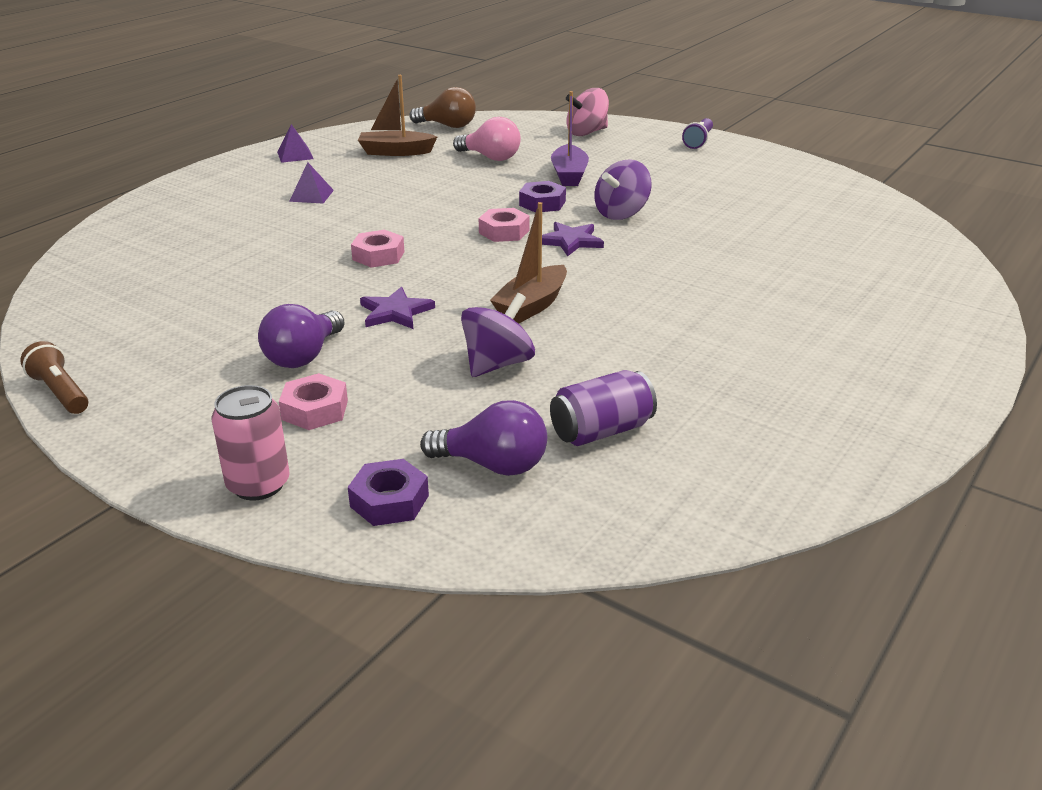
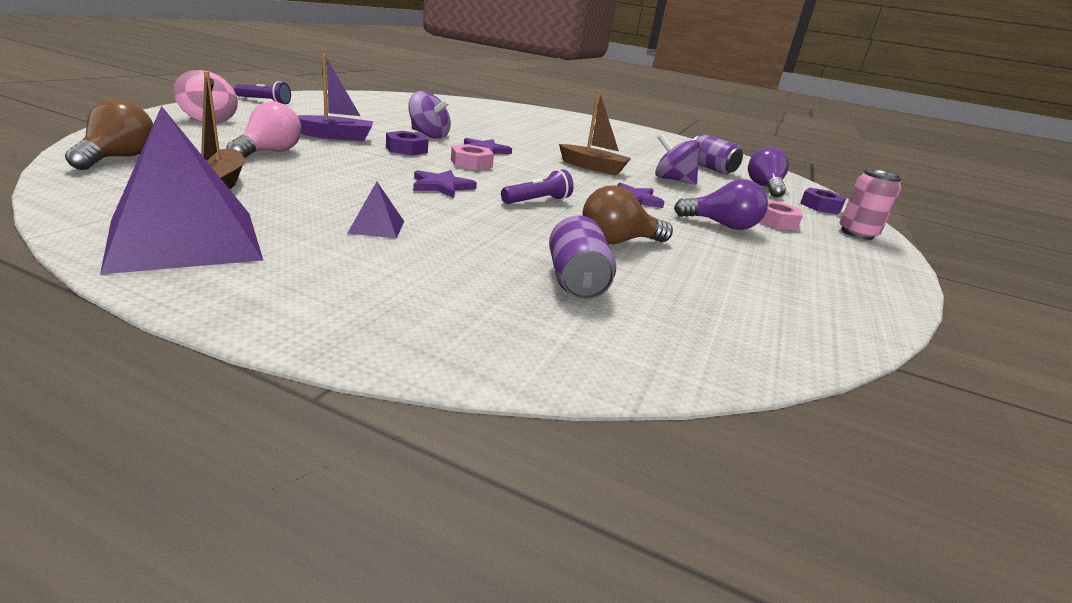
camera: 105 degrees left, 5 degrees down
brown flashlight [20,341,88,414] -> none
purple pyramid [277,124,313,163] -> purple pyramid [100,106,263,275], size x2.34
pink nut [351,230,405,268] -> purple flashlight [501,169,574,204]
none -> purple star [413,170,477,198]
none -> purple can [549,215,616,300]
none -> brown light bulb [582,185,673,244]

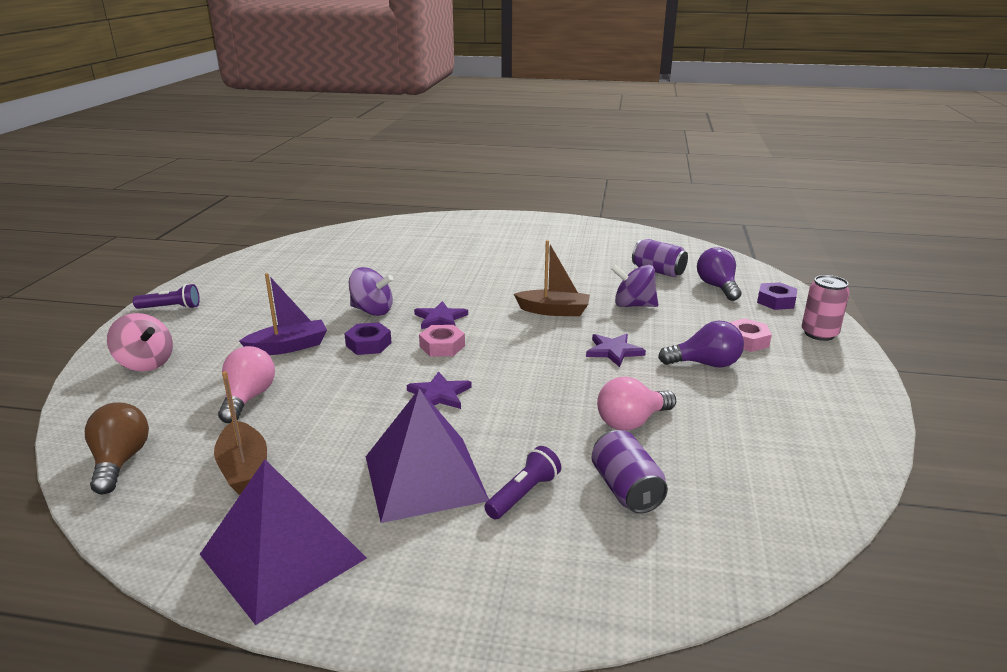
camera: 10 degrees left, 0 degrees up
purple pyramid [347,182,404,239] -> purple pyramid [366,388,489,523], size x2.34
purple flashlight [501,169,574,204] -> purple flashlight moved to [484,446,561,519]
brown light bulb [582,185,673,244] -> pink light bulb [597,377,676,431]

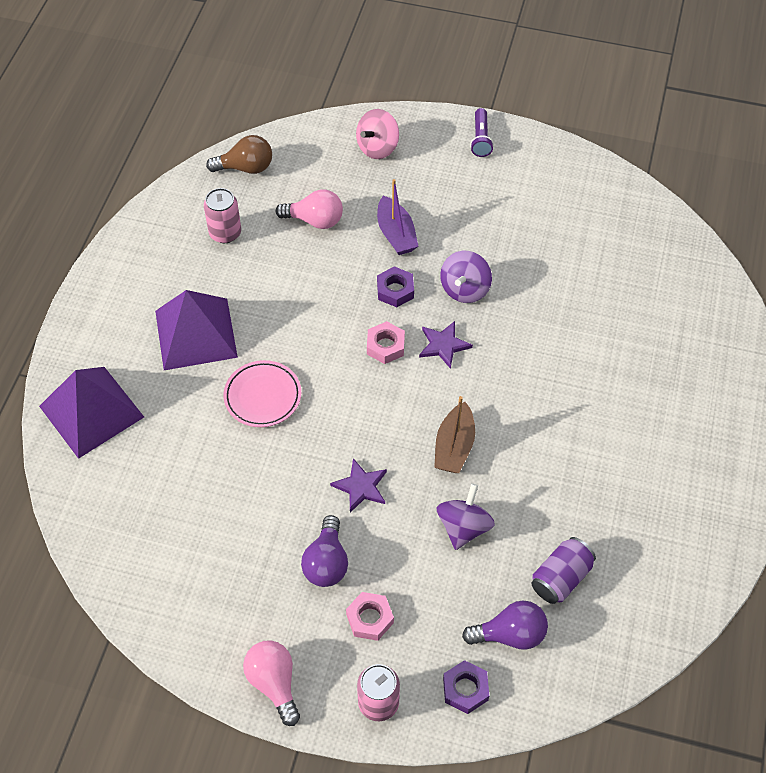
camera: 95 degrees right, 30 degrees up
purple pyramid [200,459,367,625] -> purple pyramid moved to [39,367,144,459]
brown boat [214,371,267,495] -> pink can [204,188,241,243]
purple star [407,371,472,409] -> none
purple flashlight [484,446,561,519] -> none
purple can [592,430,668,514] -> none
pink light bulb [597,377,676,431] -> pink light bulb moved to [243,641,300,726]
none -> pink plate [223,360,301,427]

